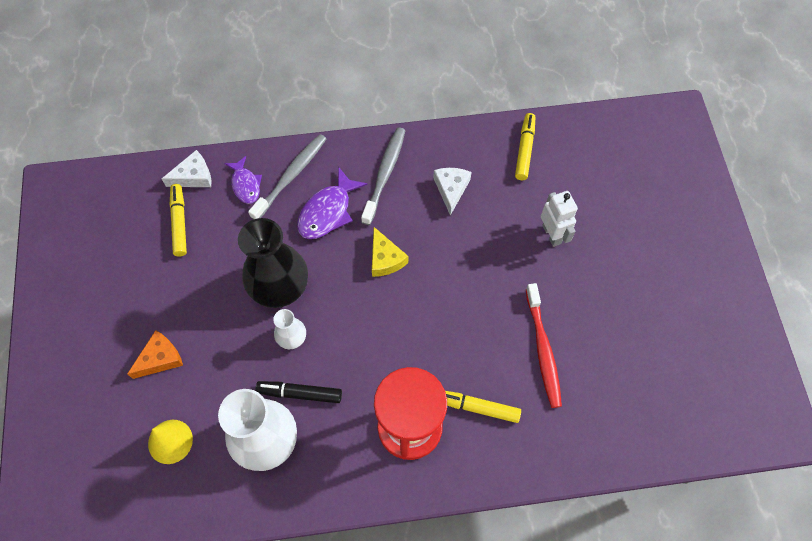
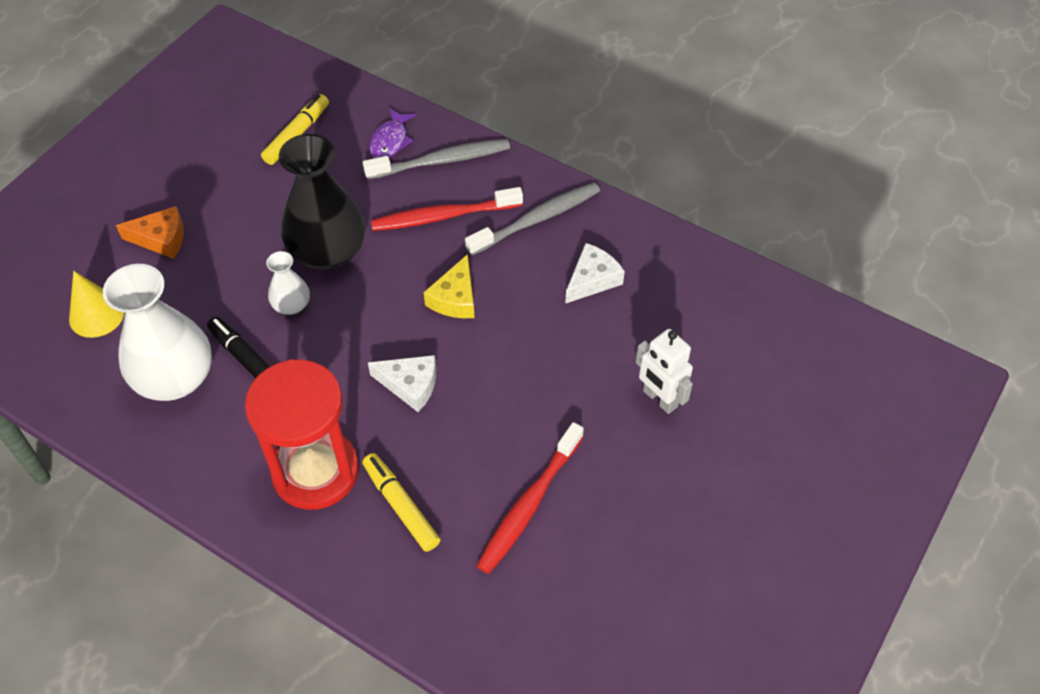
camera: 40 degrees right, 10 degrees down
white cheese [162,150,211,187] -> white cheese moved to [368,355,436,412]
purple fish [297,168,368,239] -> red toothbrush [371,187,523,231]
yellow marker [515,113,535,180] -> none
white robot [541,191,578,247] -> white robot turned 120 degrees clockwise [636,329,693,414]

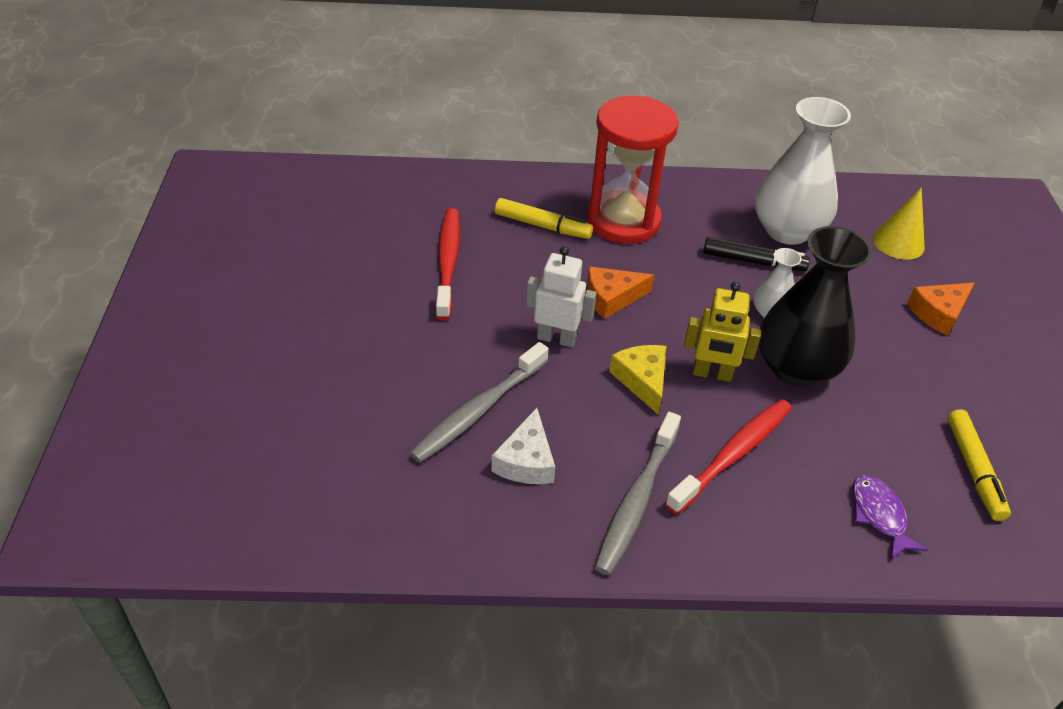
camera: 145 degrees right, 10 degrees down
grey toothbrush [363,139,510,179] -> grey toothbrush moved to [410,342,549,463]
white cheese [368,355,436,412] -> orange cheese [587,267,654,319]
white robot [636,329,693,414] -> white robot moved to [526,246,596,348]
none -> yellow robot [684,282,761,382]

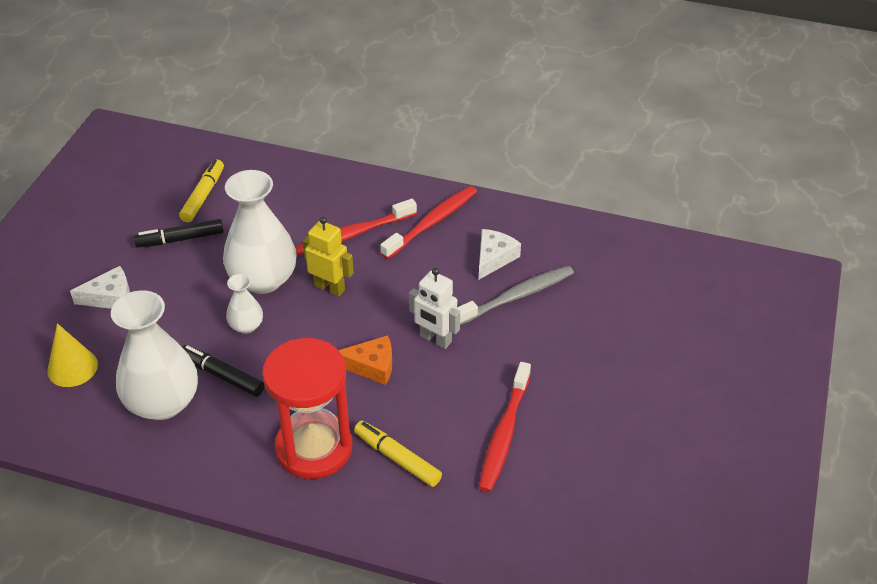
camera: 160 degrees left, 0 degrees up
grey toothbrush [594,412,681,575] -> red toothbrush [380,186,477,259]
yellow cheese [609,345,666,414] -> none
black vase [758,226,872,387] -> white vase [223,170,297,294]
purple fish [853,475,928,560] -> none
orange cheese [907,283,974,336] -> white cheese [70,266,130,309]
none -> black marker [134,219,224,248]

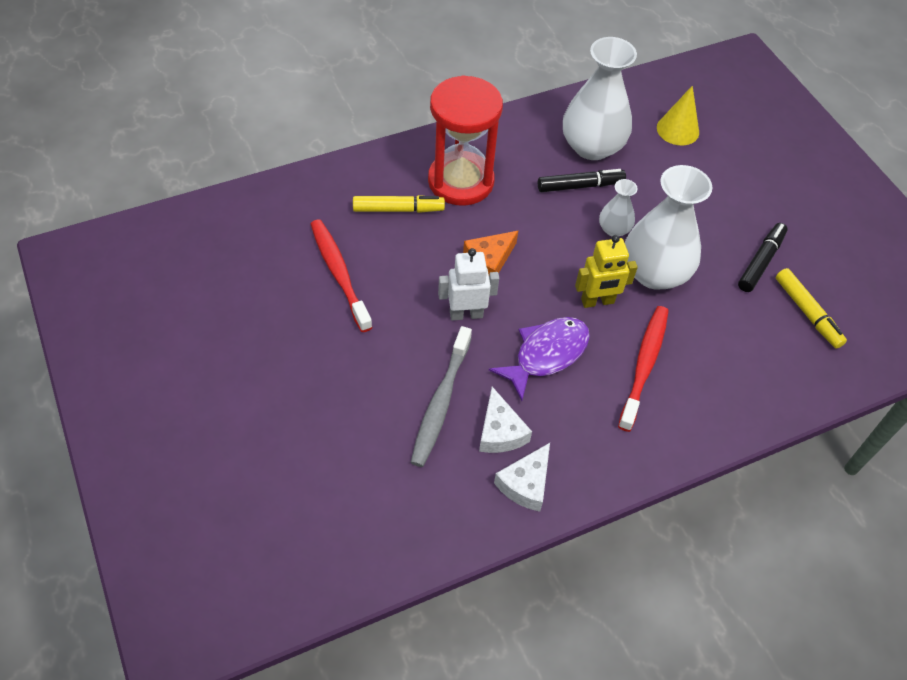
camera: 135 degrees right, 10 degrees up
white cheese [70,266,130,309] -> white cheese moved to [494,443,550,512]
red toothbrush [380,186,477,259] -> none
none -> purple fish [489,317,590,401]

